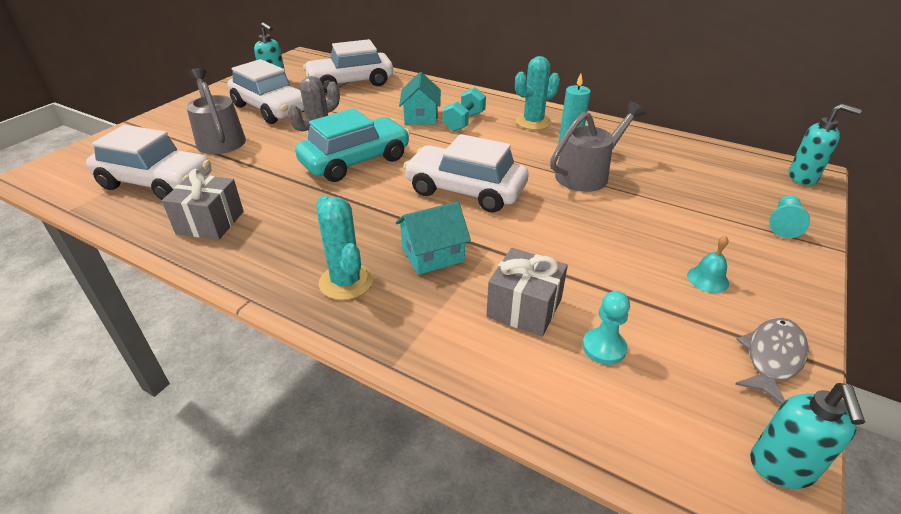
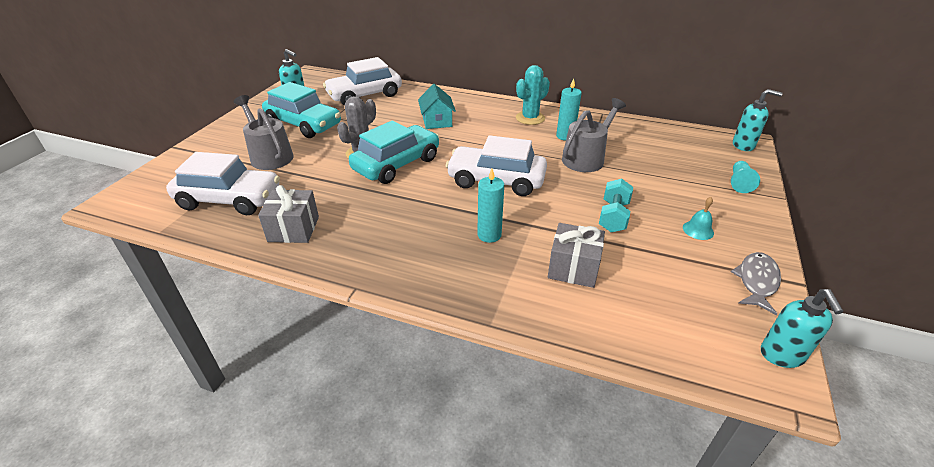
camera: 10 degrees left, 0 degrees up
white car [228,59,304,124] -> turquoise car [262,82,341,138]
turquoise cactus [316,196,373,300] -> none
turquoise house [395,201,471,275] -> turquoise candle [477,169,504,243]
turquoise dumbbell [443,87,486,131] -> turquoise dumbbell moved to [599,178,633,232]
turquoise pawn [582,291,630,365] -> none

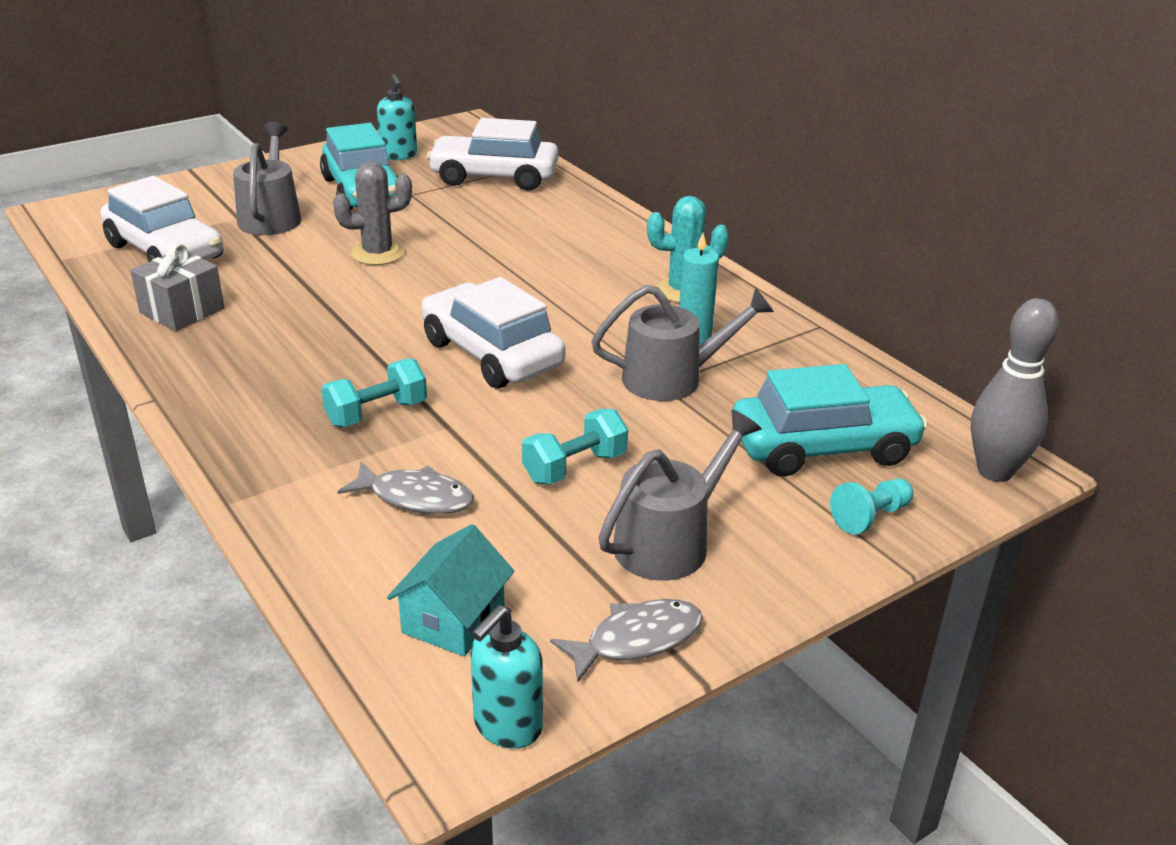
camera: 35 degrees right, 5 degrees down
turquoise car [349,121,440,184] -> turquoise car moved to [733,364,928,477]
turquoise house [418,84,456,129] -> turquoise house moved to [387,524,514,657]
turquoise candle [477,169,504,243] -> turquoise dumbbell [321,358,427,427]
grey gift [548,223,605,288] -> grey fish [337,462,474,514]
turquoise bell [683,197,714,240] -> grey watering can [598,410,762,581]
turquoise soap dispenser [733,89,783,151] -> grey bowling pin [971,298,1059,482]

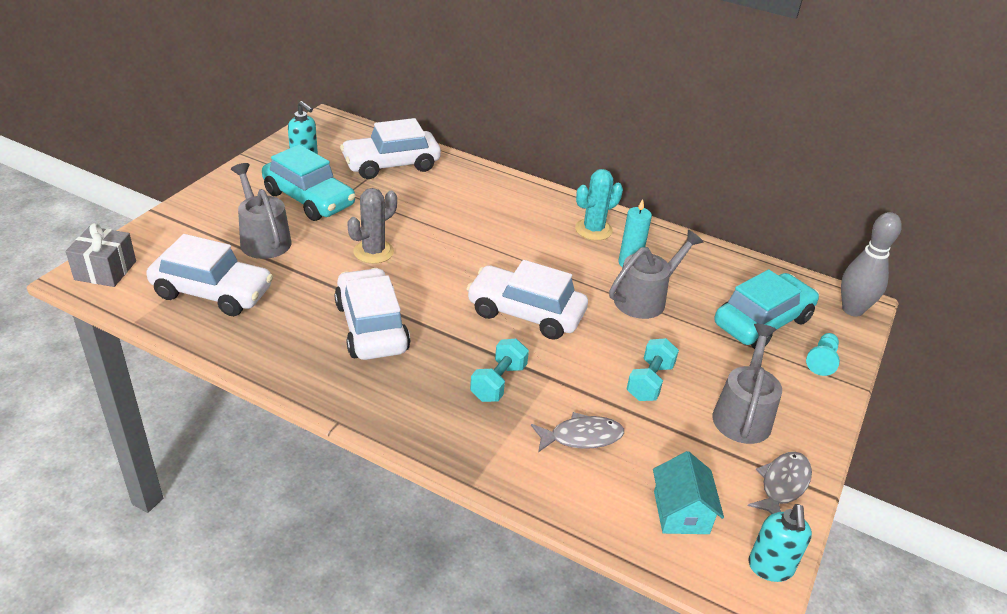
camera: 30 degrees left, 5 degrees up
grey gift [130,243,224,331] -> grey gift moved to [65,223,136,287]
none -> white car [334,268,410,360]

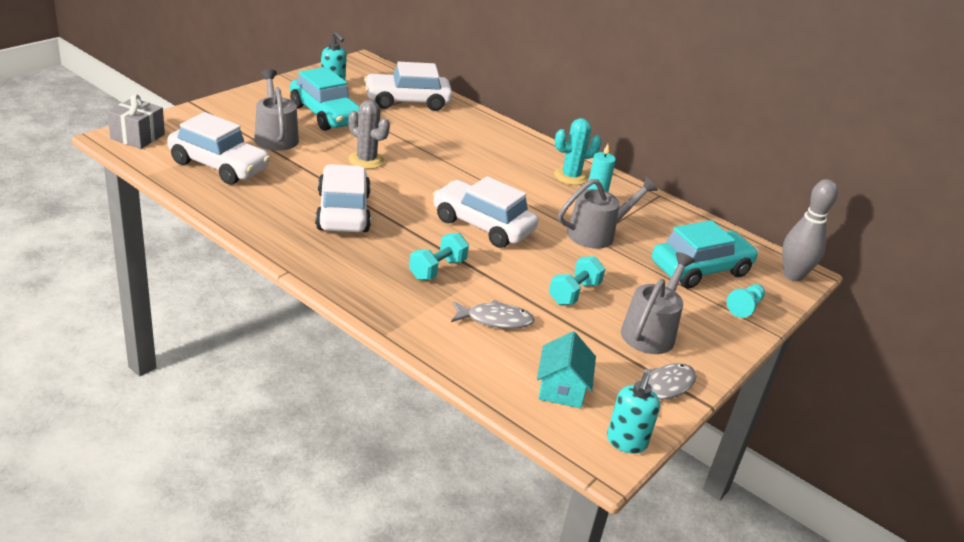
camera: 10 degrees right, 5 degrees down
grey cactus [347,188,397,264] -> grey cactus turned 75 degrees clockwise [348,100,390,169]

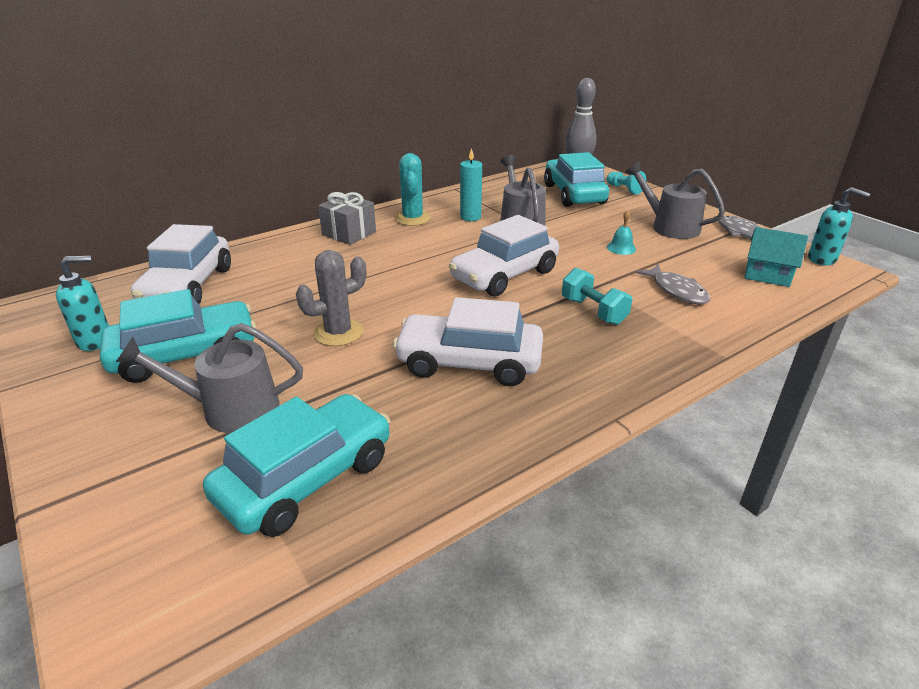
camera: 70 degrees left, 0 degrees up
grey gift [107,94,165,149] -> grey gift moved to [318,192,376,245]
white car [167,112,271,185] -> turquoise car [203,394,391,537]
grey fish [451,300,535,329] -> grey fish turned 135 degrees clockwise [635,264,710,305]
turquoise dumbbell [549,256,605,305] -> turquoise bell [607,210,636,255]

